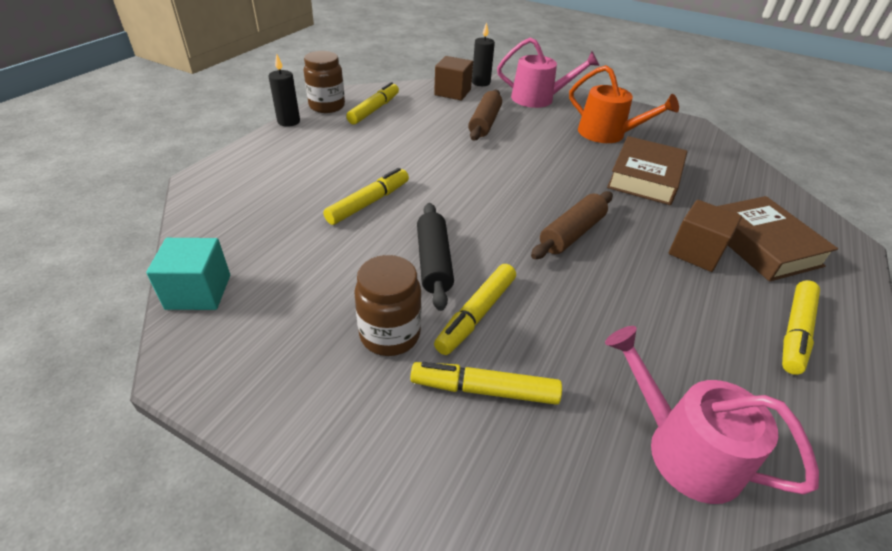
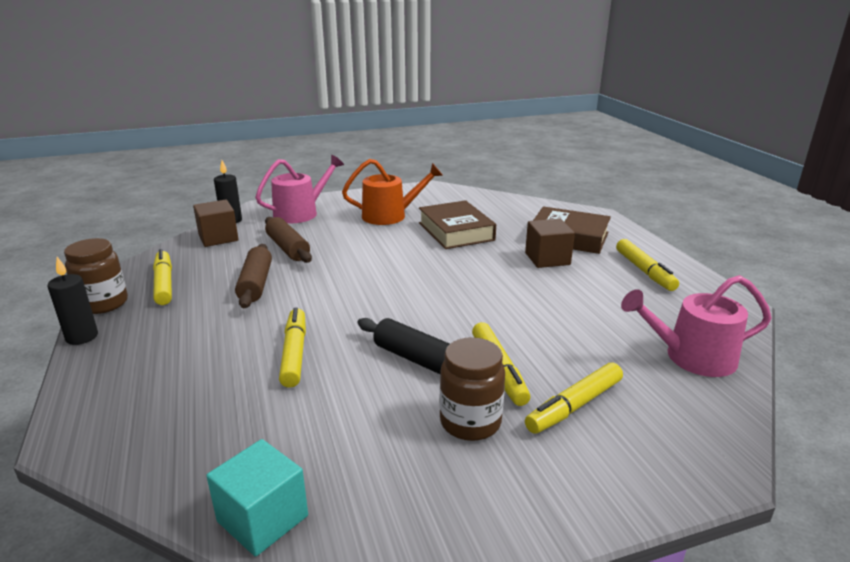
camera: 45 degrees left, 15 degrees down
brown rolling pin [531,191,613,259] -> brown rolling pin moved to [235,244,272,308]

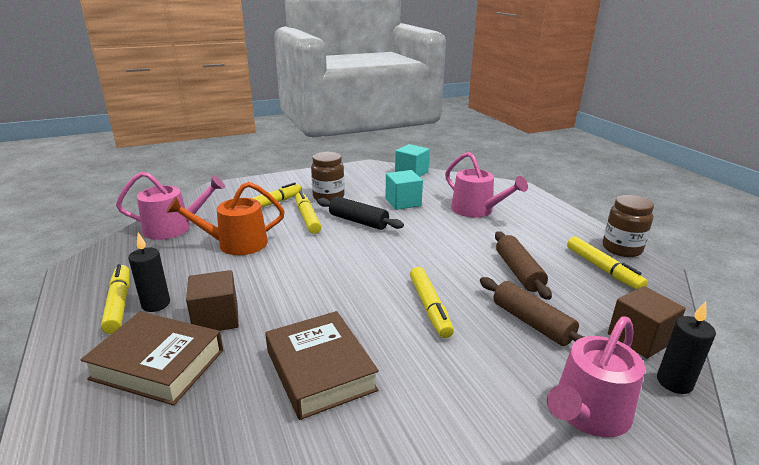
camera: 175 degrees right, 0 degrees up
black candle [47,257,98,345] -> black candle moved to [128,232,170,312]
yellow marker [279,307,306,388] -> yellow marker moved to [410,267,454,338]
orange watering can [342,159,443,225] -> orange watering can moved to [166,182,285,255]
none -> turquoise cube [385,170,423,210]
none -> pink watering can [445,152,528,218]

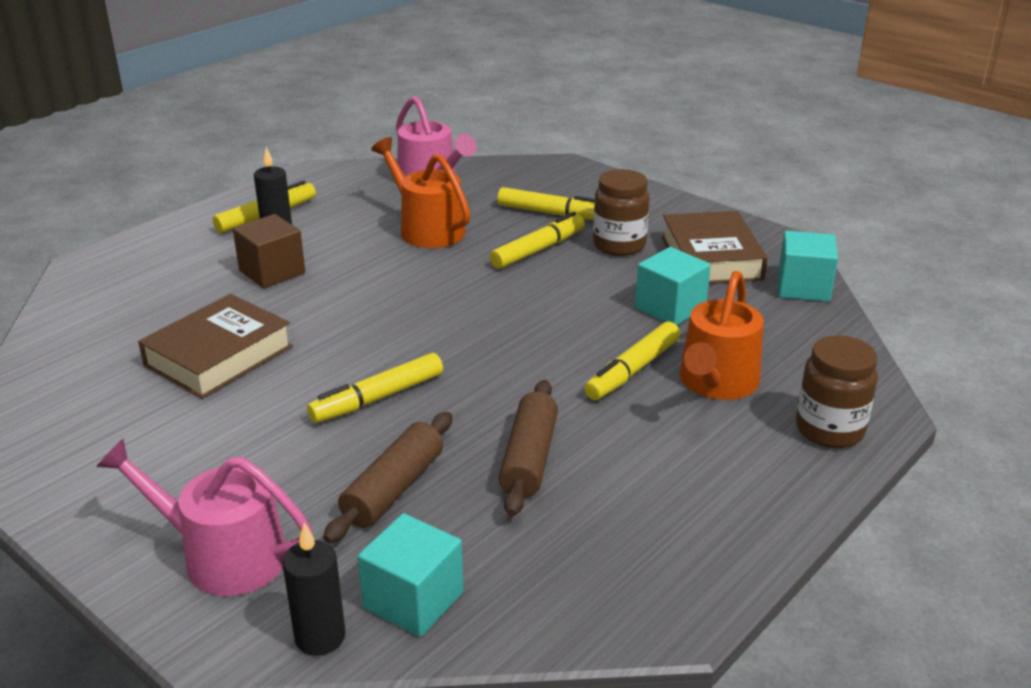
camera: 65 degrees right, 5 degrees up
brown book [80,312,223,405] -> brown book moved to [661,211,768,284]
black rolling pin [317,196,404,230] -> none
pink watering can [445,152,528,218] -> orange watering can [680,271,764,400]
brown rolling pin [495,231,552,300] -> brown rolling pin turned 45 degrees counterclockwise [498,380,558,516]
yellow marker [567,236,648,289] -> yellow marker moved to [584,321,680,400]
brown jar [603,195,654,257] -> brown jar moved to [796,335,878,448]
brown cube [608,286,686,359] -> turquoise cube [358,513,463,637]

